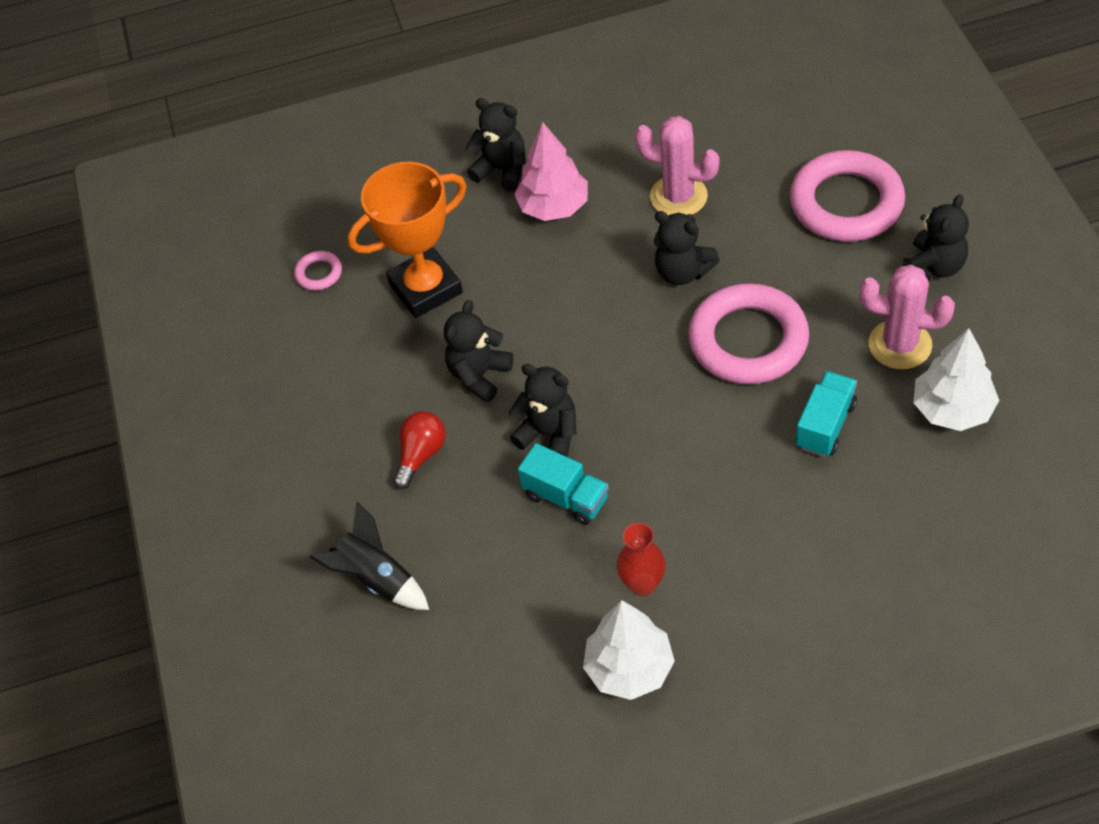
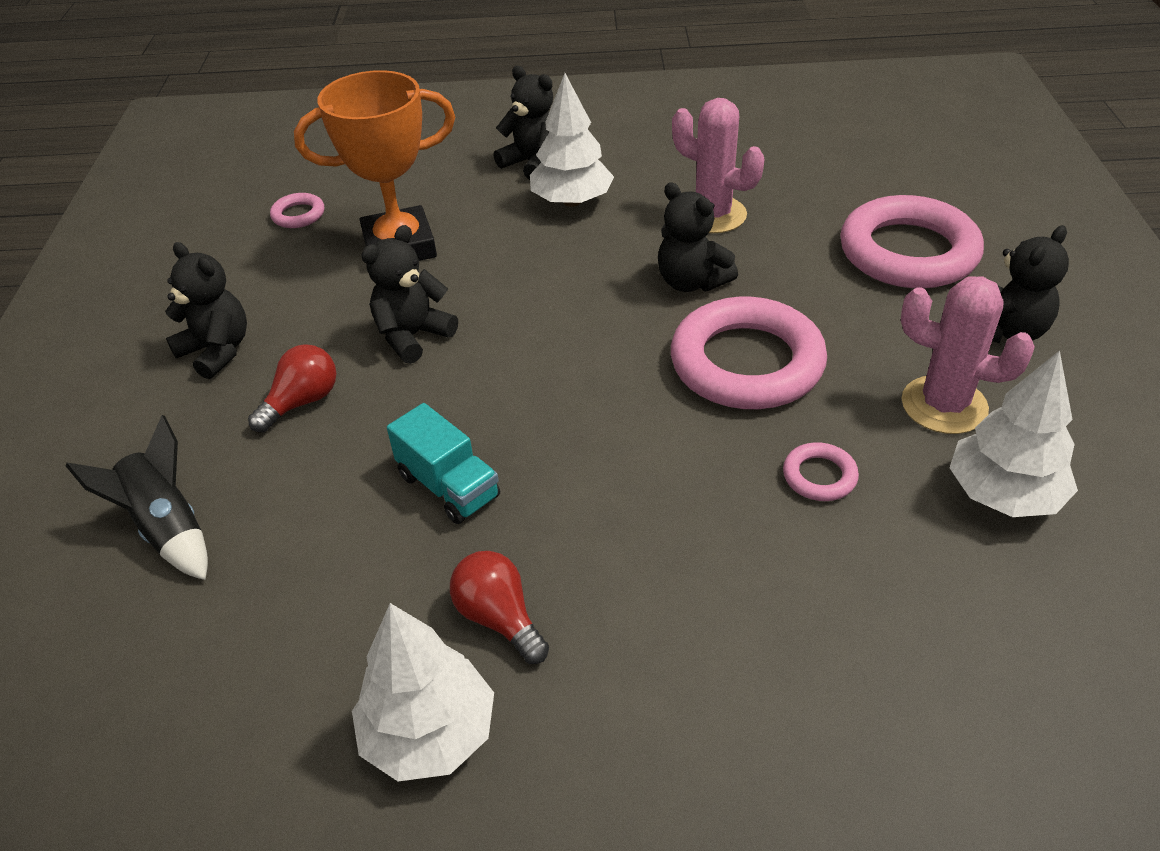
camera: 10 degrees right, 10 degrees down
black teddy bear [509,364,576,457] -> black teddy bear moved to [165,242,247,379]
pink tree [514,122,588,221] -> white tree [530,73,614,207]
red vase [617,523,666,596] -> red light bulb [450,551,549,664]
turquoise truck [796,371,857,457] -> pink ring [783,442,859,501]

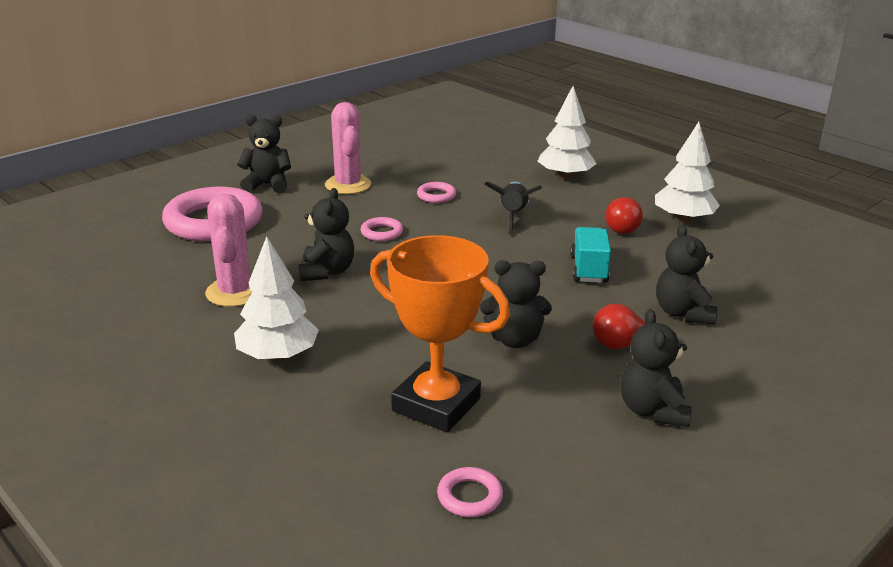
camera: 135 degrees left, 15 degrees down
black rocket [65,415,208,580] -> black rocket moved to [484,182,542,234]
black teddy bear [493,66,553,180] -> black teddy bear moved to [656,225,718,325]
pink ring [671,297,827,409] -> pink ring [361,217,403,241], size x0.43
white tree [950,350,1078,517] -> white tree moved to [537,86,596,179]

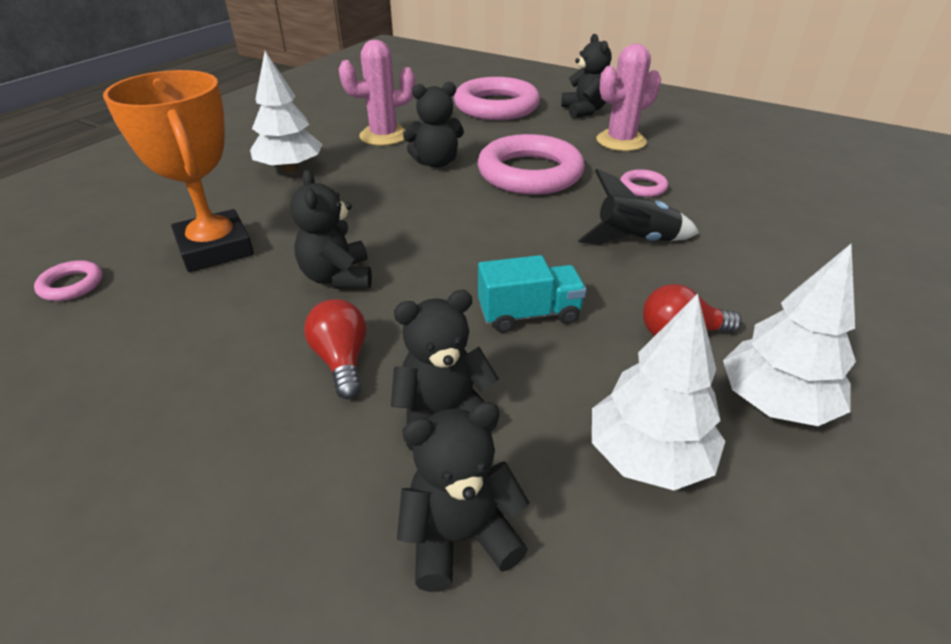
camera: 75 degrees right, 10 degrees up
pink ring [361,217,403,241] -> pink ring [478,134,585,195], size x2.33
orange trophy [370,235,510,432] -> orange trophy turned 45 degrees counterclockwise [103,70,254,272]
white tree [537,86,596,179] -> white tree moved to [592,294,725,490]
black teddy bear [621,309,692,427] -> black teddy bear moved to [397,402,529,592]

